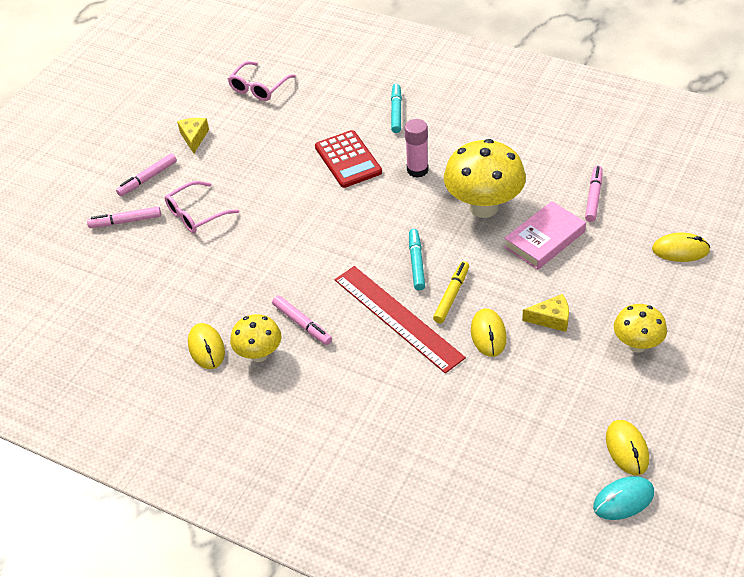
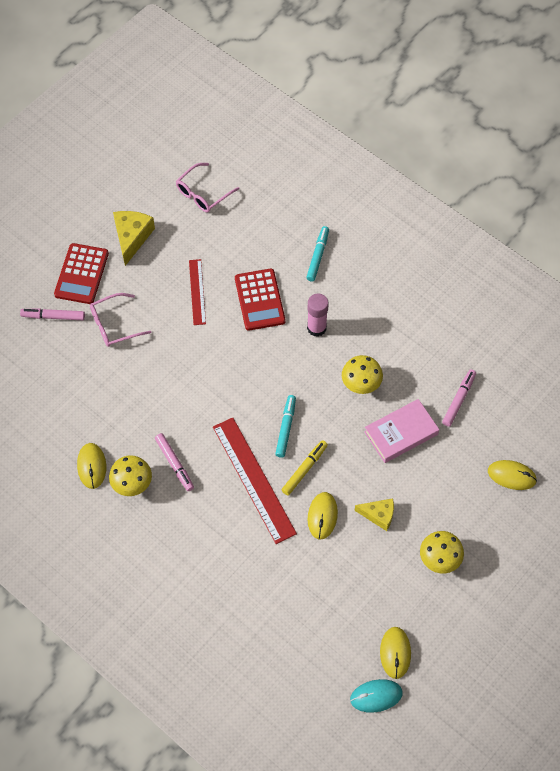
camera: 10 degrees right, 15 degrees up
pink marker [116,153,177,196] -> red calculator [54,243,109,304]
yellow cheese [177,118,209,154] -> yellow cheese [113,211,155,266], size x1.51
yellow mushroom [444,139,526,218] -> yellow mushroom [342,355,383,394], size x0.57
none -> red ruler [189,259,206,325]

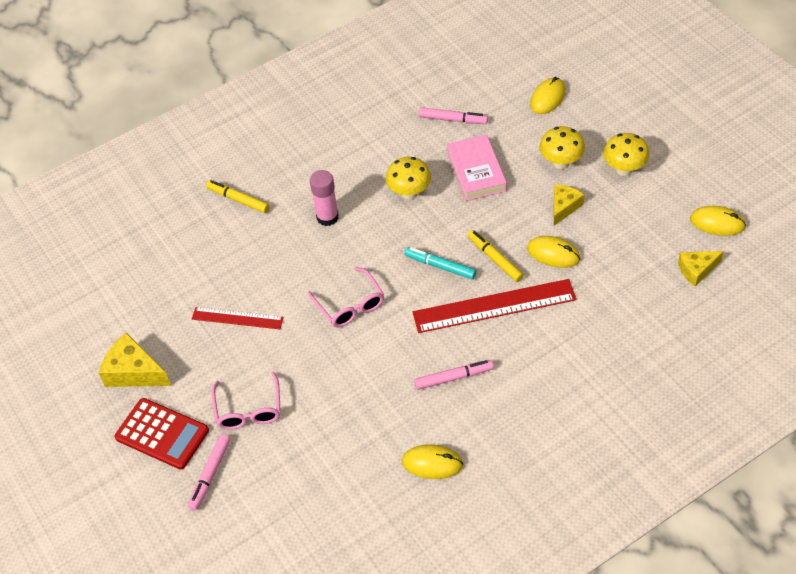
camera: 70 degrees left, 10 degrees down
yellow mushroom [109,455,152,496] -> yellow mushroom moved to [540,126,585,169]
pink glasses [176,163,240,213] -> pink glasses moved to [308,267,384,327]
red calculator [235,269,285,331] -> none
turquoise marker [306,226,329,281] -> yellow marker [206,180,270,213]
turquoise mouse [350,679,403,713] -> none
pink marker [442,370,476,427] -> pink marker turned 150 degrees clockwise [419,107,488,124]
none -> yellow cheese [678,251,724,287]

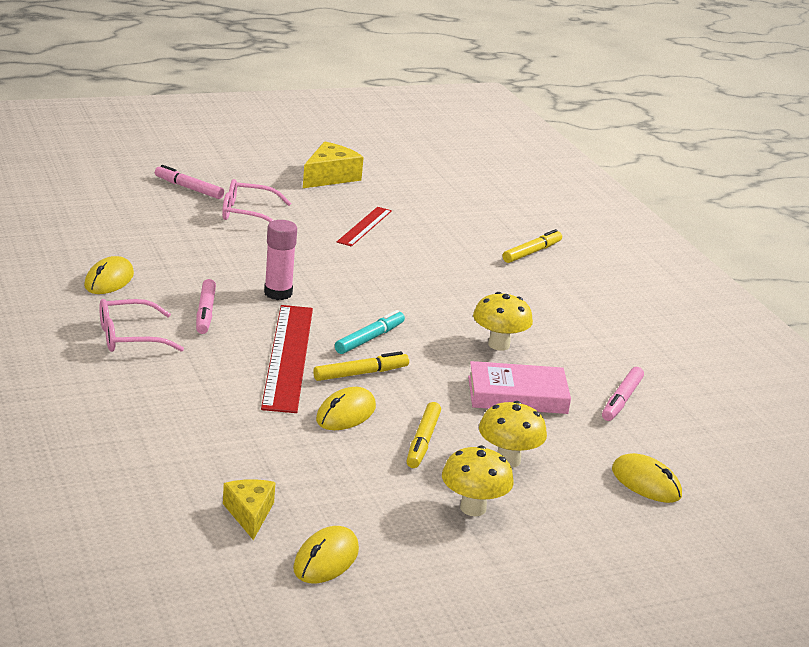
camera: 95 degrees right, 25 degrees down
red calculator [115,398,209,470] -> none
pink glasses [308,267,384,327] -> pink glasses moved to [99,299,184,352]
pink glue stick [310,170,339,226] -> pink glue stick moved to [264,220,297,300]
yellow cheese [554,184,584,226] -> yellow marker [407,402,441,468]

